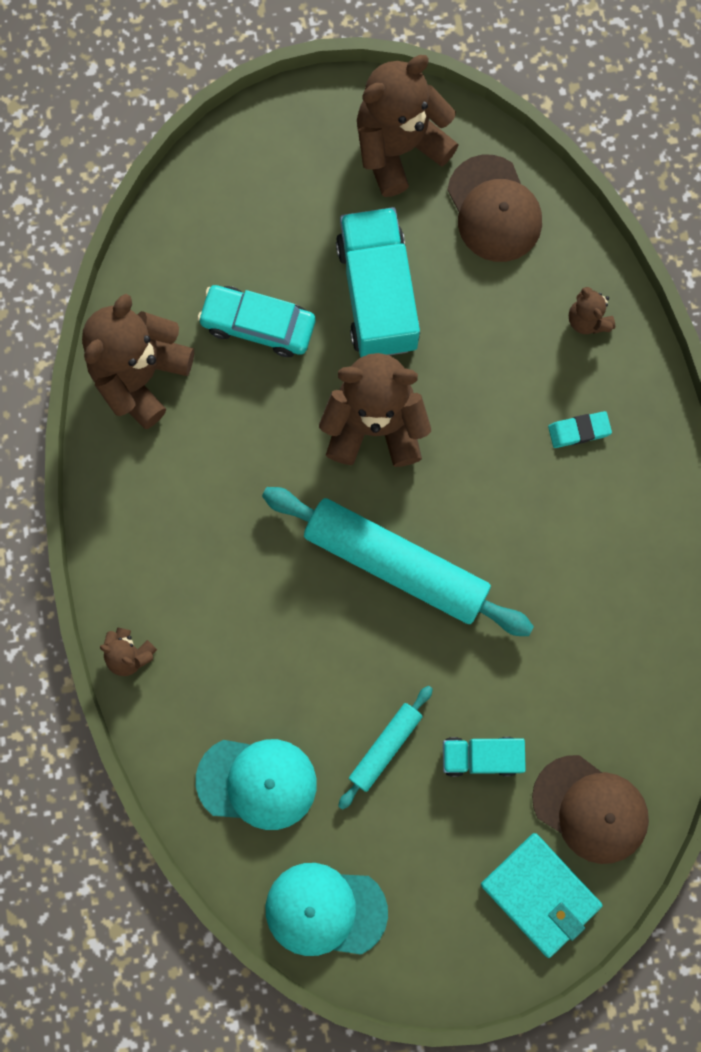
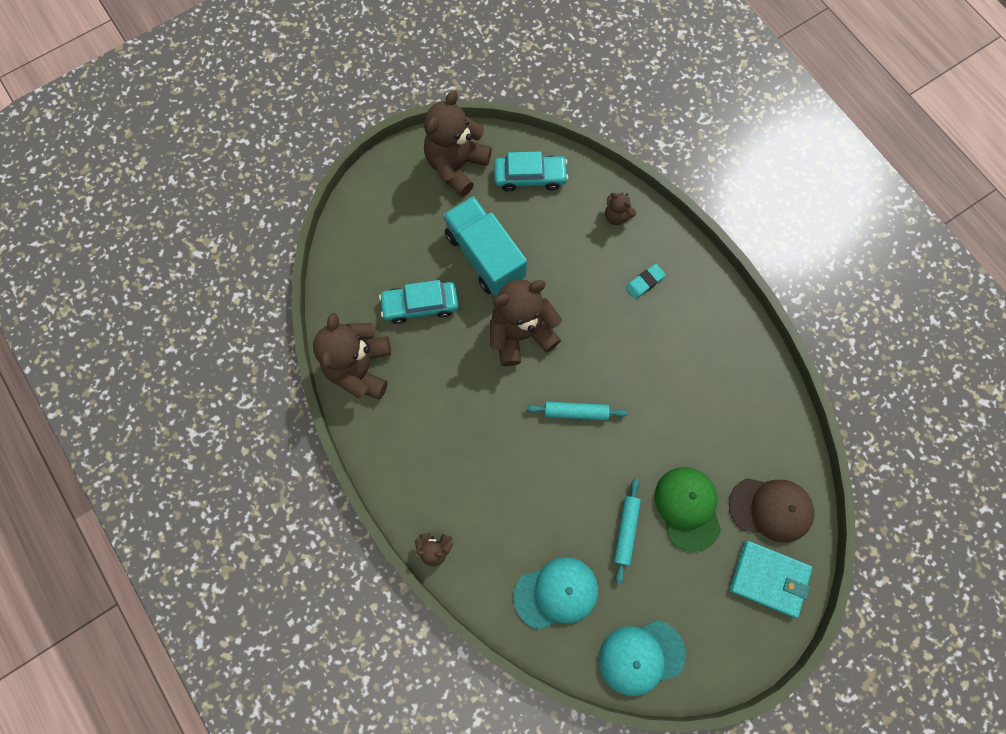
camera: 25 degrees left, 5 degrees down
turquoise rolling pin [262,487,534,636] -> turquoise rolling pin [526,402,628,420], size x0.49
turquoise truck [443,737,526,777] -> green cap [655,467,721,552]
brown cap [447,155,542,262] -> turquoise car [494,152,568,192]

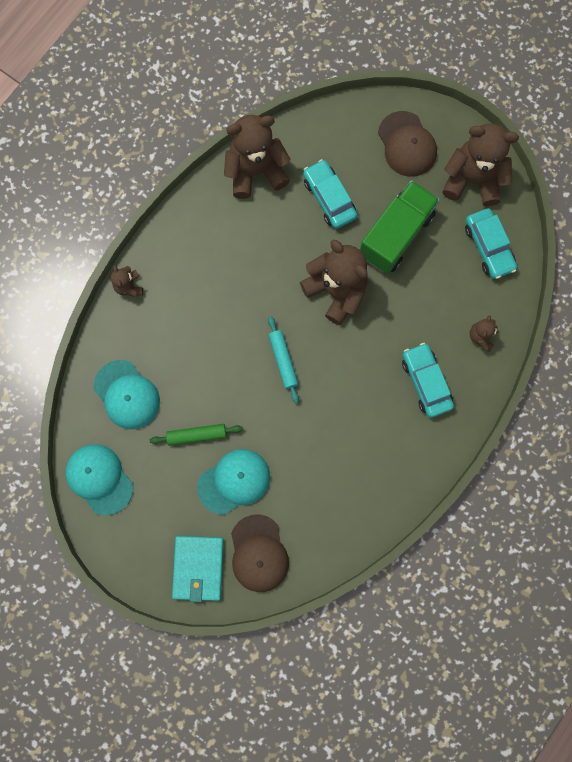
camera: 70 degrees right, 5 degrees up
turquoise truck [443,196,527,296] -> green truck [360,180,440,274]
turquoise rolling pin [614,478,641,585] -> green rolling pin [150,424,243,446]
turquoise eraser [625,264,666,299] -> turquoise car [402,343,454,418]
green cap [655,467,721,552] -> turquoise cap [197,449,270,515]
none -> brown cap [378,111,437,177]

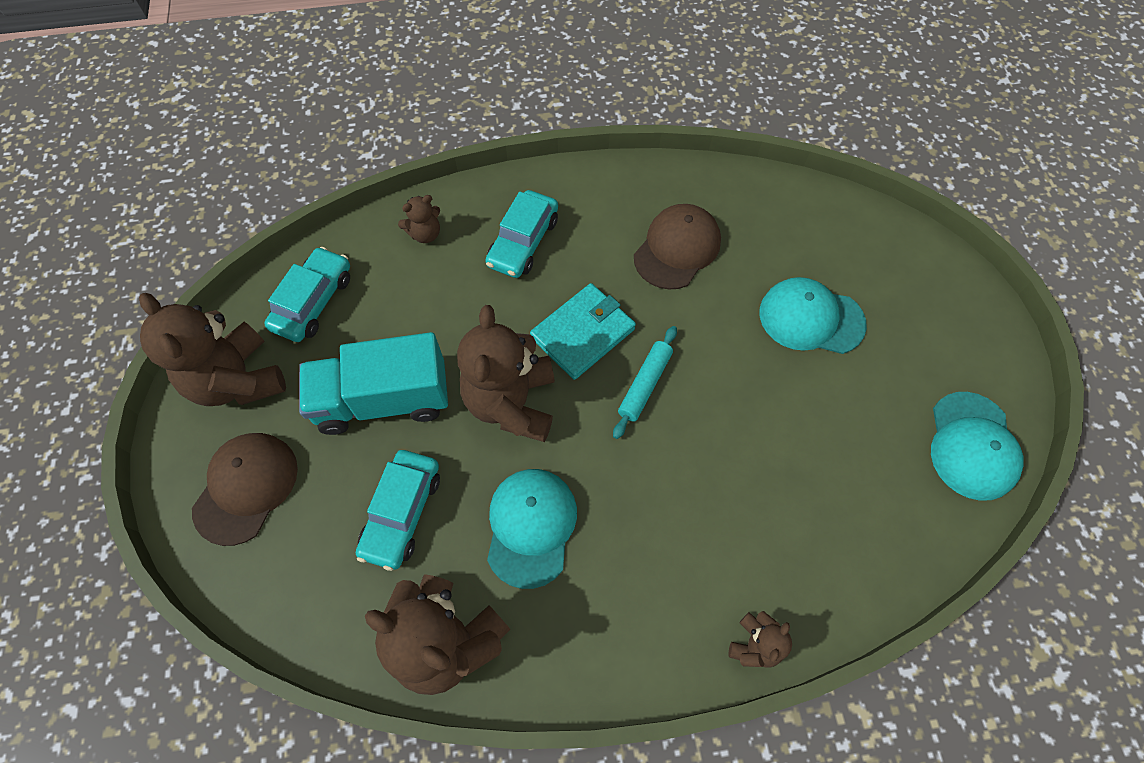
camera: 135 degrees left, 15 degrees down
turquoise cap [94,360,160,429] -> turquoise cap moved to [487,469,577,589]
green rolling pin [150,424,243,446] -> none
turquoise wallet [172,536,224,602] -> turquoise wallet moved to [530,283,636,380]
brown cap [231,514,289,592] -> brown cap moved to [634,204,721,289]
green truck [360,180,440,274] -> turquoise truck [299,332,448,435]

